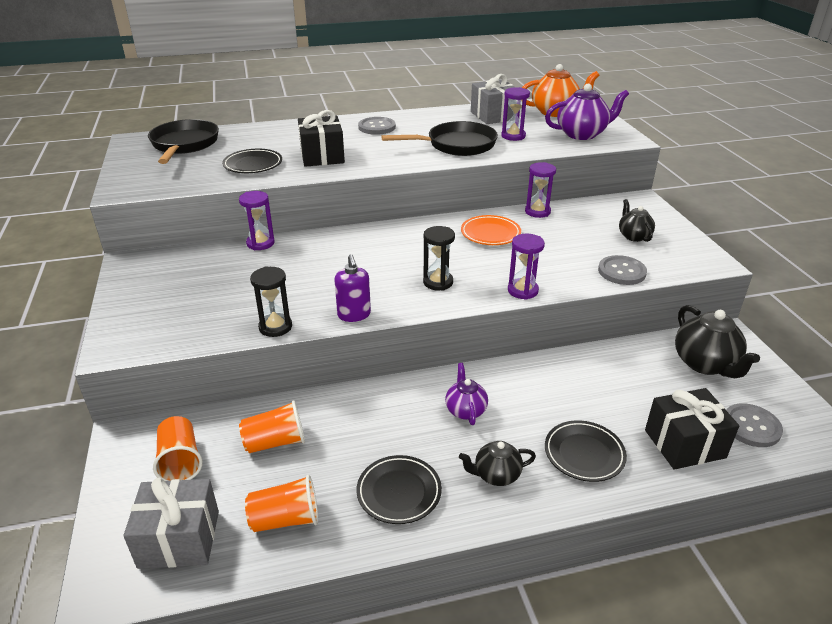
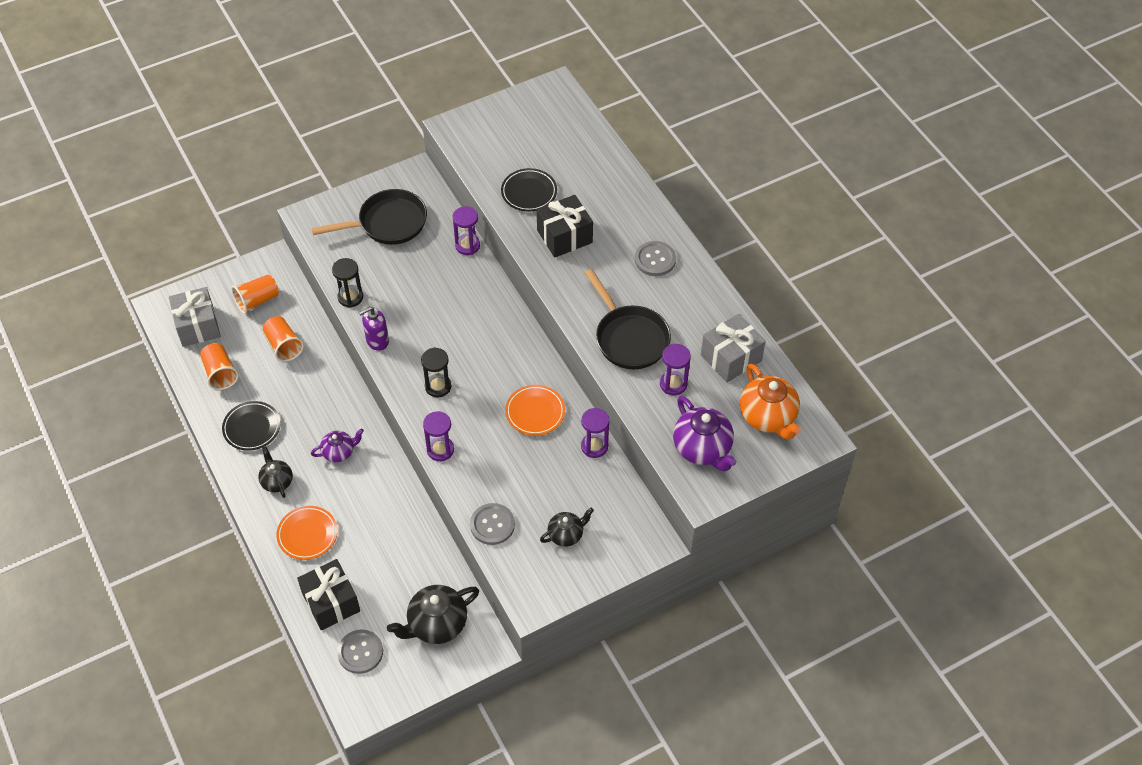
camera: 75 degrees right, 20 degrees up
black pan [148,119,219,164] -> black pan moved to [311,189,427,245]
black plate [545,420,627,482] -> orange plate [277,506,338,560]

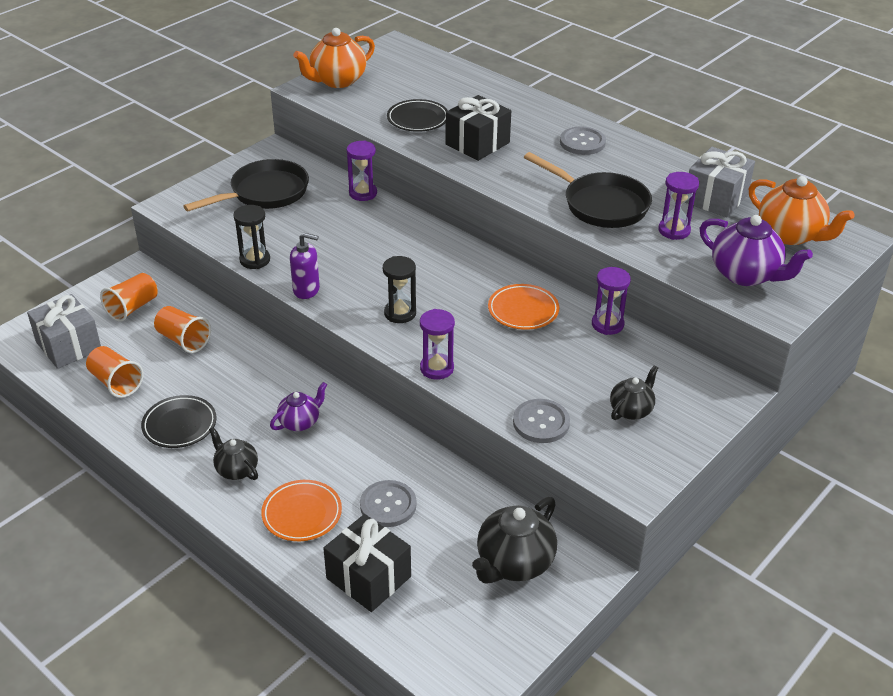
camera: 20 degrees left, 15 degrees down
grey button [337,630,383,674] -> grey button moved to [360,480,417,527]
purple soap dispenser [359,307,389,351] -> purple soap dispenser turned 120 degrees counterclockwise [290,233,320,299]
none -> orange teapot [293,28,375,88]

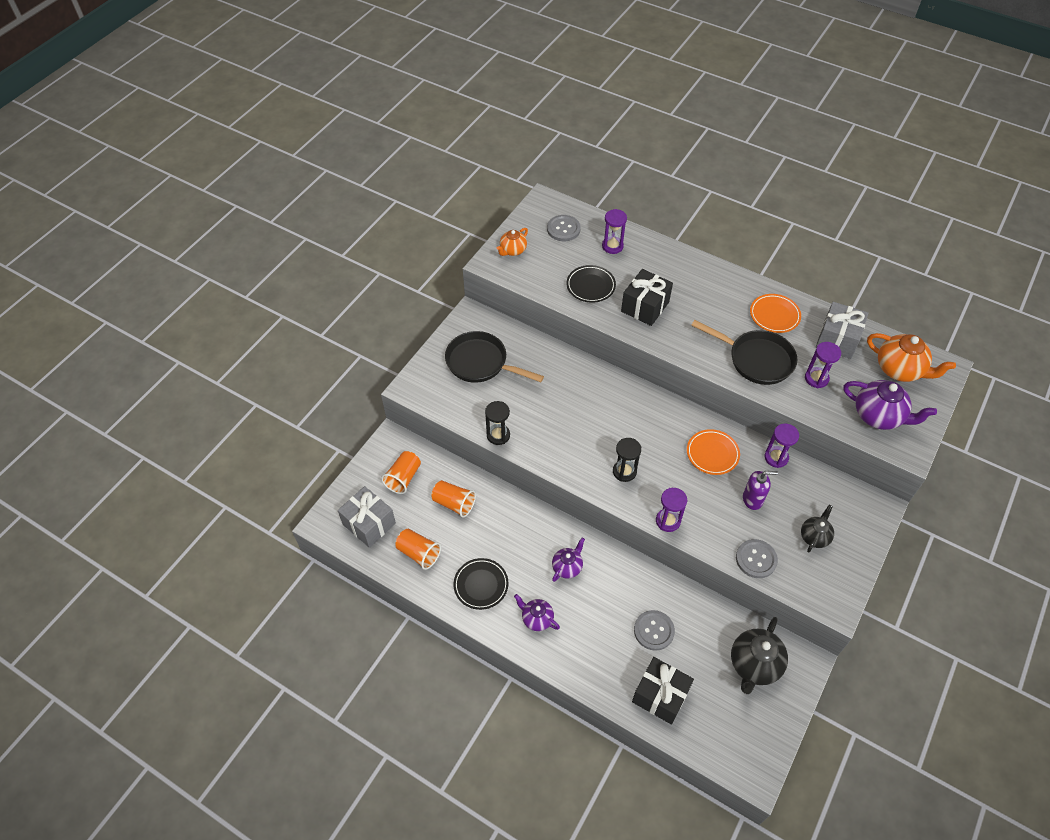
camera: 10 degrees left, 15 degrees up
black pan [183,159,309,211] -> black pan turned 105 degrees counterclockwise [445,331,544,383]
black teapot [209,427,258,480] -> purple teapot [514,594,560,631]
orange plate [261,480,342,541] -> orange plate moved to [750,294,801,333]
purple soap dispenser [290,233,320,299] -> purple soap dispenser moved to [743,471,778,510]
orange teapot [293,28,375,88] -> orange teapot [497,228,528,256], size x0.60
purple hourglass [347,140,377,201] -> purple hourglass moved to [602,209,627,254]
grey button [560,127,606,155] -> grey button moved to [547,215,581,241]

